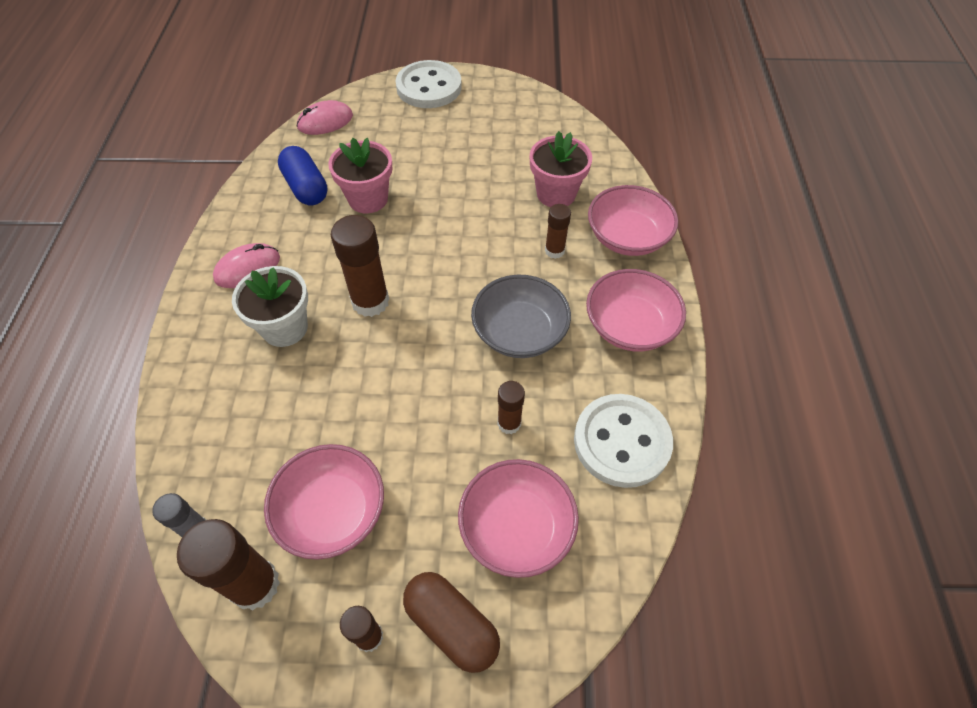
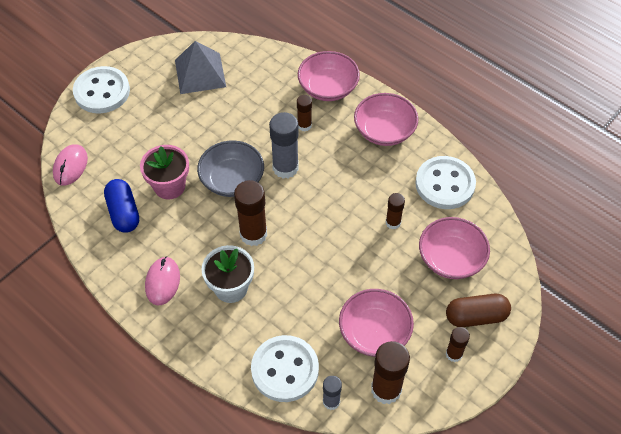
camera: 50 degrees left, 0 degrees up
blue capsule [278,146,327,205] -> blue capsule turned 60 degrees clockwise [104,179,139,233]
grey bowl [471,275,571,358] -> grey bowl moved to [197,140,264,197]
pink flower pot [530,131,592,207] -> none
none -> grey pyramid [175,41,226,94]
none -> white button [251,335,319,402]
none -> grey glue stick [269,112,299,179]

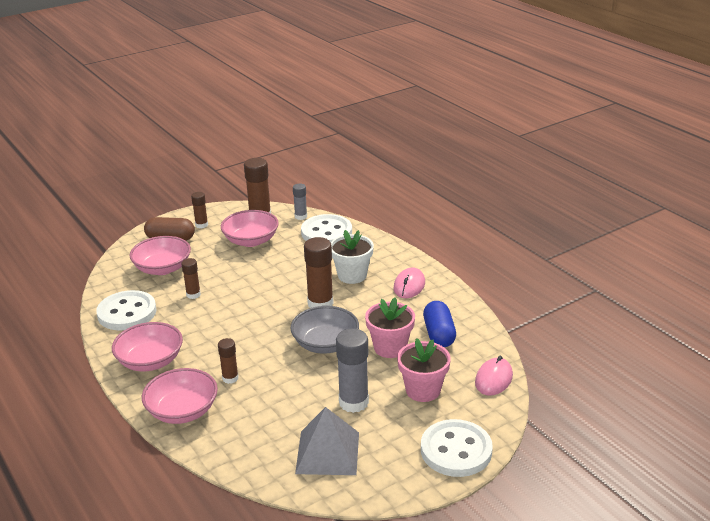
camera: 165 degrees left, 25 degrees down
grey glue stick [269,112,299,179] -> grey glue stick moved to [336,329,369,413]
none -> pink flower pot [397,338,451,402]

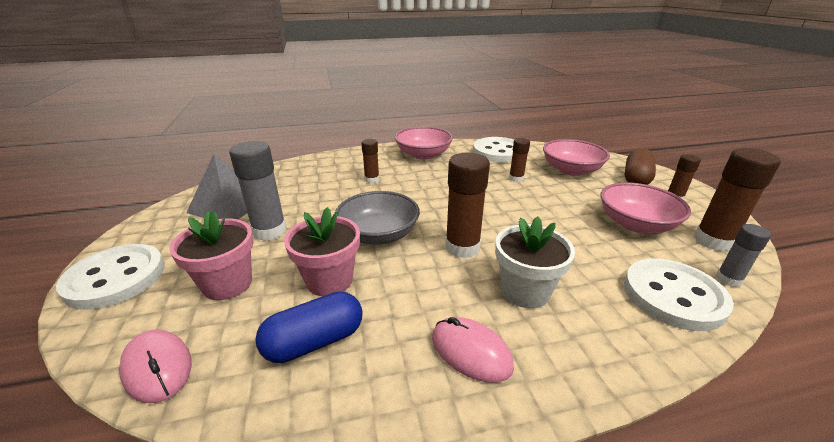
camera: 110 degrees right, 0 degrees up
pink bowl [142,368,218,424] -> none
blue capsule [423,301,456,347] -> blue capsule turned 45 degrees counterclockwise [255,291,362,363]

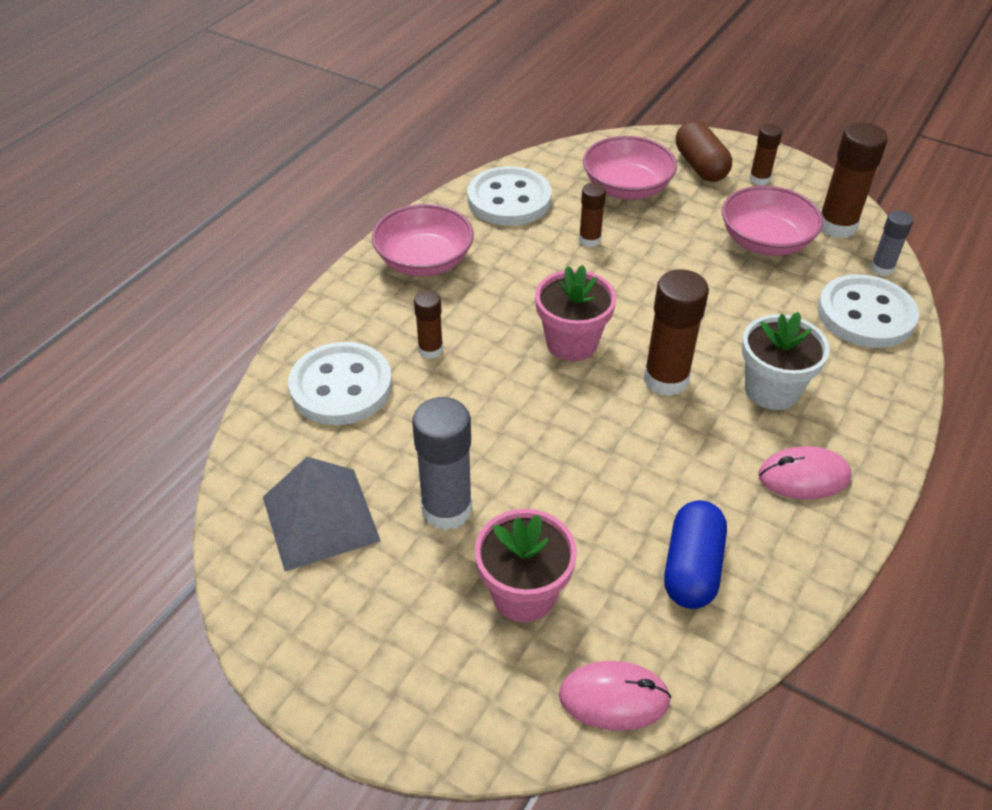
camera: 45 degrees left, 15 degrees up
white button [56,244,165,310] -> white button moved to [288,342,392,425]
pink flower pot [284,207,360,296] -> pink flower pot moved to [535,265,616,361]
grey bowl [335,191,420,245] -> none

